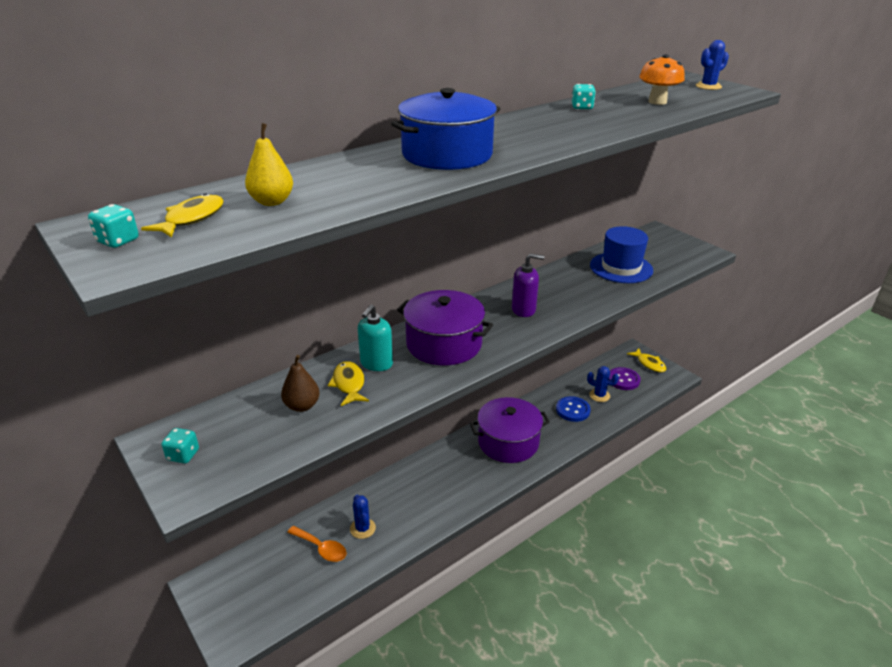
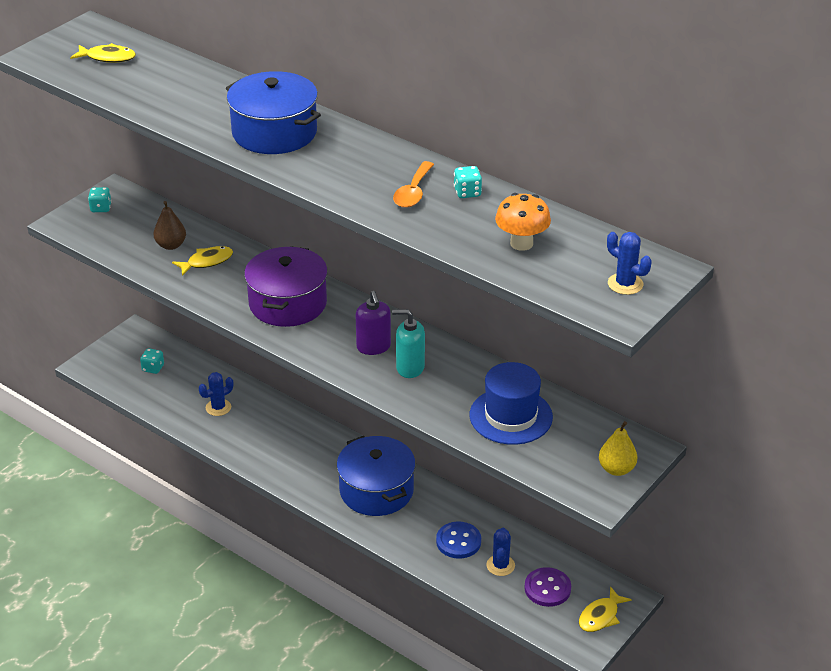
camera: 75 degrees right, 5 degrees up
turquoise dice [88,204,139,248] -> turquoise dice moved to [140,348,164,374]
yellow pear [245,123,293,206] -> yellow pear moved to [599,421,638,476]
orange spoon [287,526,347,562] -> orange spoon moved to [393,161,434,208]
turquoise soap dispenser [358,304,393,371] -> turquoise soap dispenser moved to [392,309,425,378]
purple pot [470,397,550,463] -> blue pot [337,436,416,516]

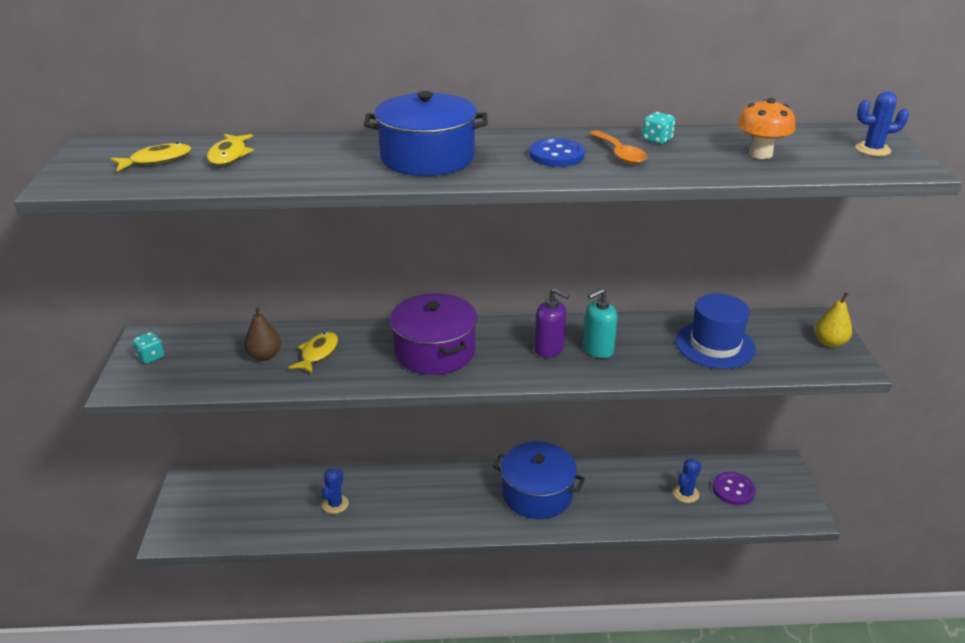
camera: 40 degrees left, 5 degrees down
turquoise dice [140,348,164,374] -> none
blue button [436,521,481,559] -> blue button moved to [529,138,585,167]
blue cactus [486,528,515,576] -> blue cactus turned 75 degrees clockwise [673,458,702,503]
yellow fish [579,586,632,632] -> yellow fish moved to [207,134,254,165]

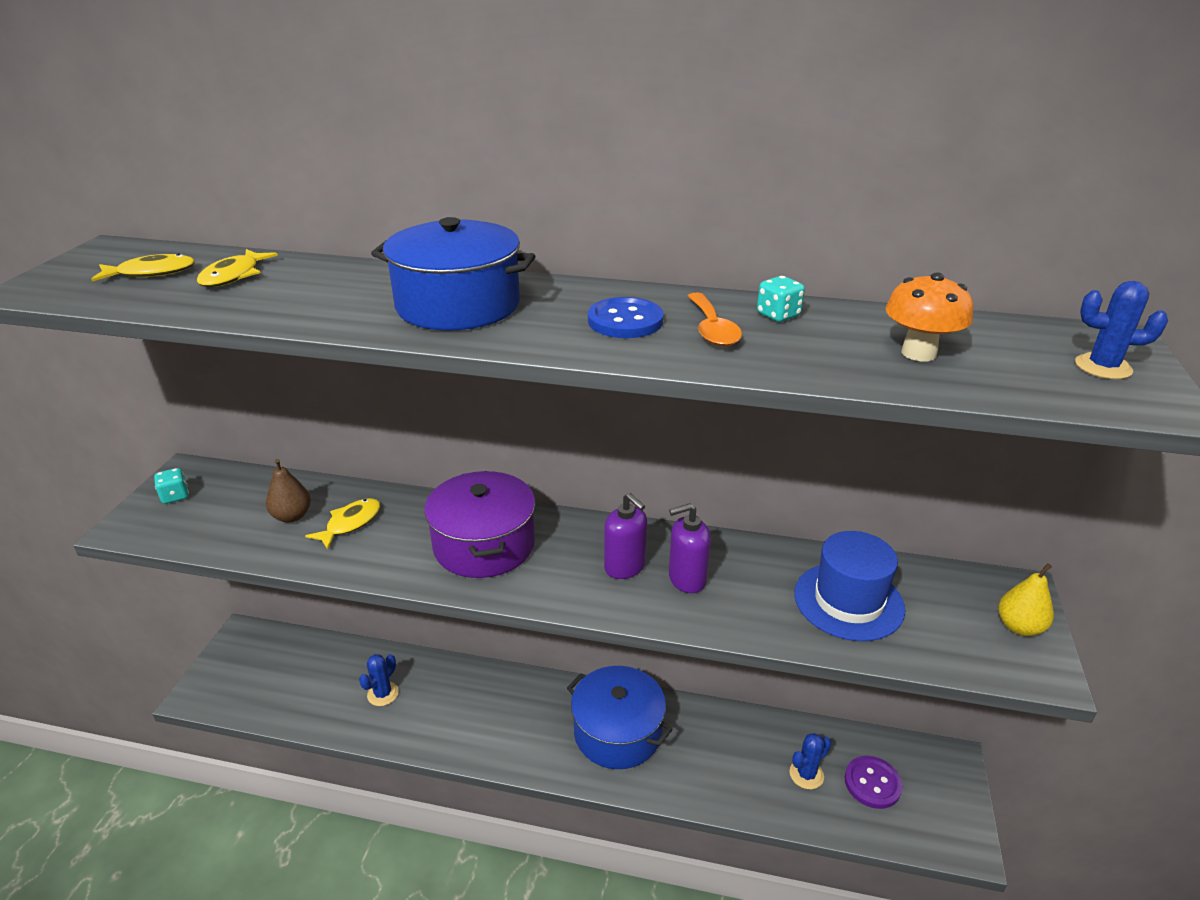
camera: 15 degrees right, 0 degrees up
turquoise soap dispenser [583,289,618,358] -> purple soap dispenser [669,503,711,593]

